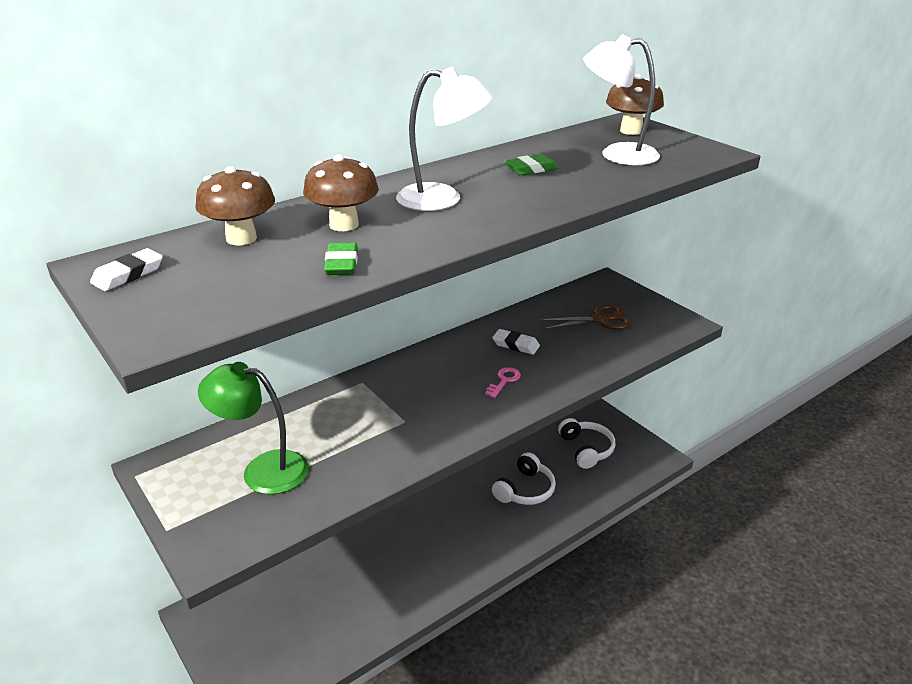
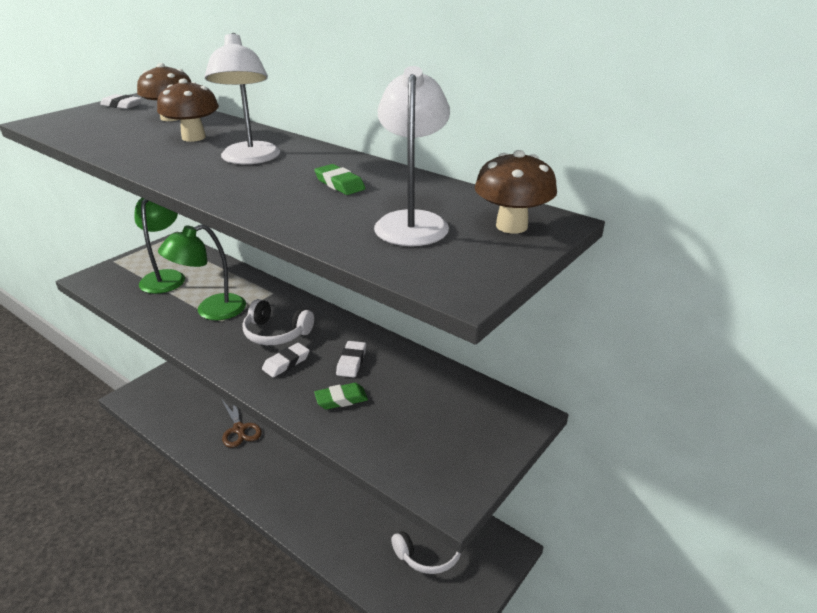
camera: 75 degrees right, 0 degrees up
green eraser [324,242,358,275] -> green eraser moved to [314,383,368,409]
pink key [485,367,521,398] -> white eraser [262,343,310,377]
white headphones [492,452,556,505] -> white headphones moved to [242,299,314,345]
brown scissors [538,304,632,330] -> brown scissors moved to [222,400,262,448]
none -> green lamp [158,224,246,320]

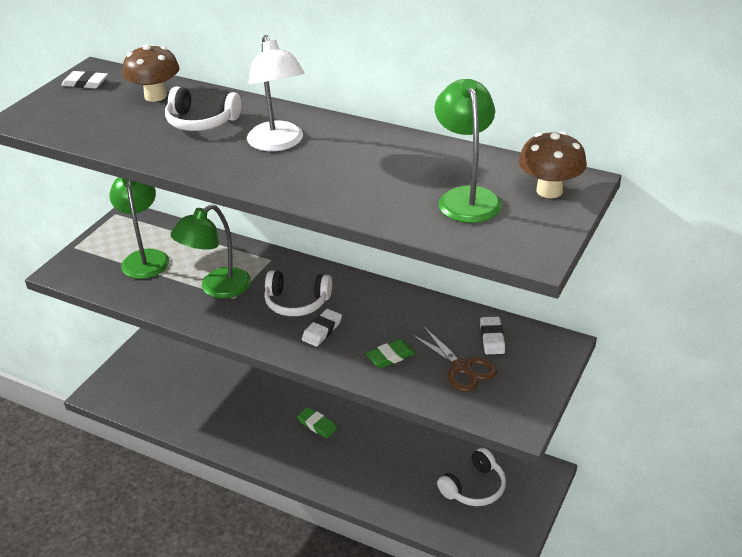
camera: 10 degrees left, 5 degrees up
brown mushroom [157,79,219,142] -> white headphones [165,86,241,131]
brown scissors [222,400,262,448] -> brown scissors moved to [411,327,497,392]
green eraser [314,164,365,195] -> green eraser moved to [297,407,337,438]
white eraser [336,341,366,378] -> white eraser moved to [480,317,505,354]
white lamp [374,66,450,246] -> green lamp [435,79,502,223]

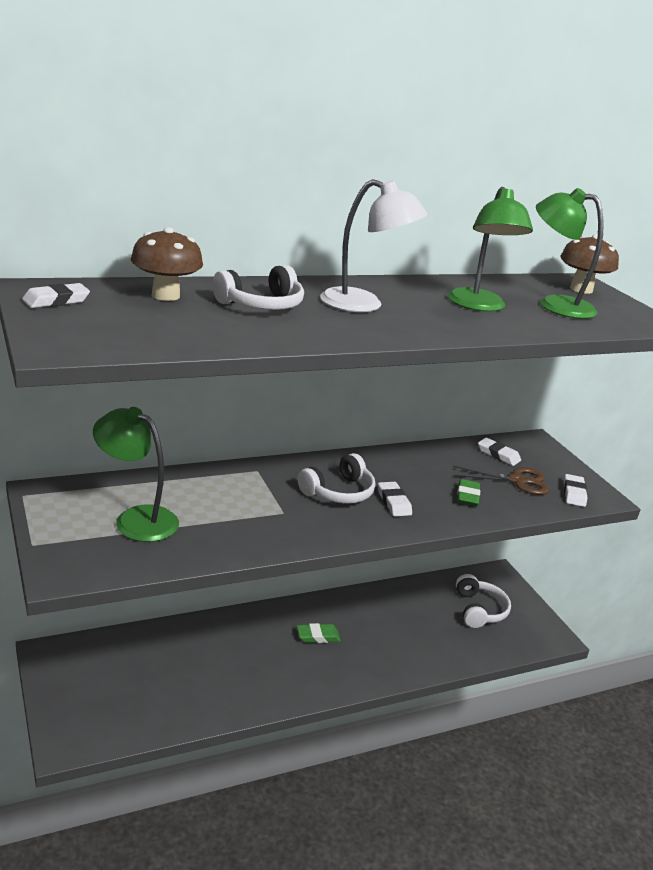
camera: 55 degrees left, 10 degrees down
green lamp [170,204,251,298] -> green lamp moved to [447,187,533,312]
none -> white eraser [564,474,587,507]

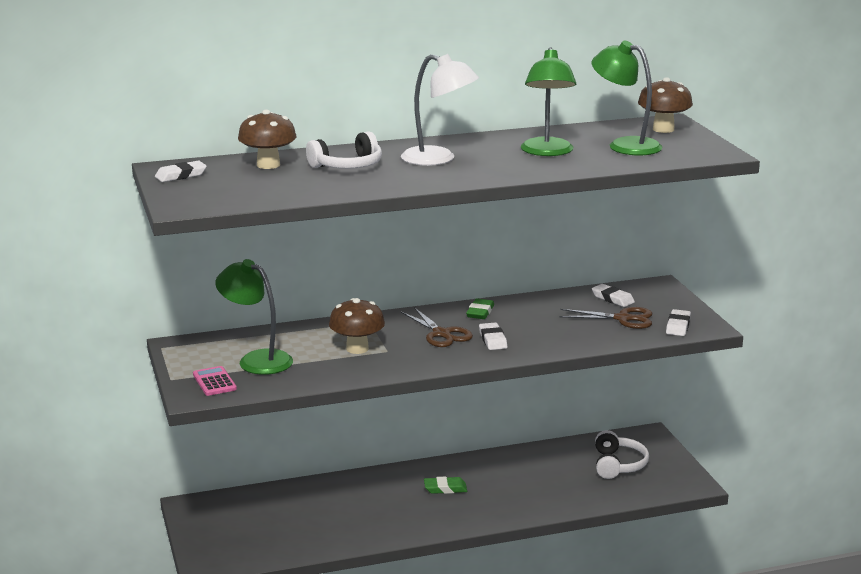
camera: 10 degrees right, 5 degrees down
white headphones [298,453,375,504] -> brown scissors [401,307,473,347]
green eraser [457,479,480,506] -> green eraser moved to [466,298,494,319]
none -> pink calculator [193,366,237,396]
none -> brown mushroom [329,298,385,354]

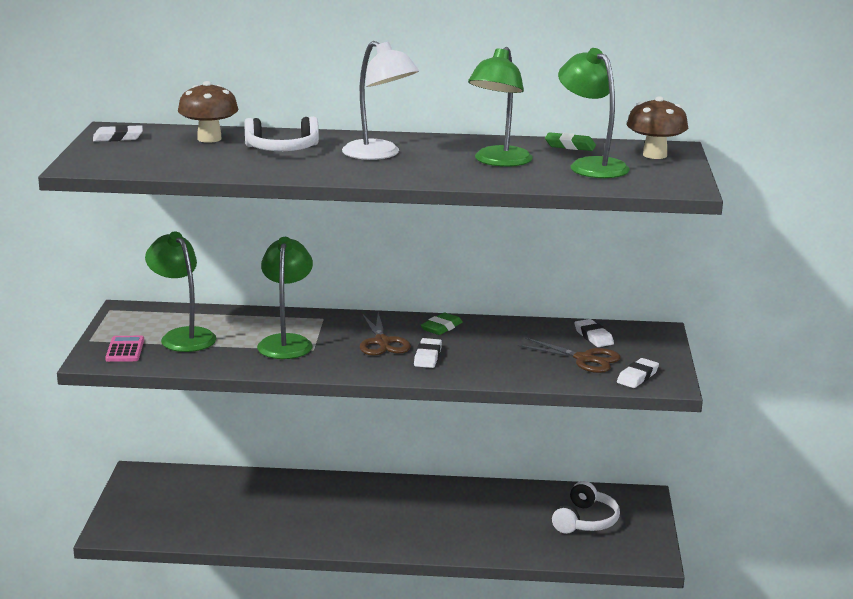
camera: 20 degrees right, 0 degrees up
brown mushroom [329,298,385,354] -> green lamp [257,237,313,359]
green eraser [424,477,467,494] -> green eraser moved to [545,132,596,151]

